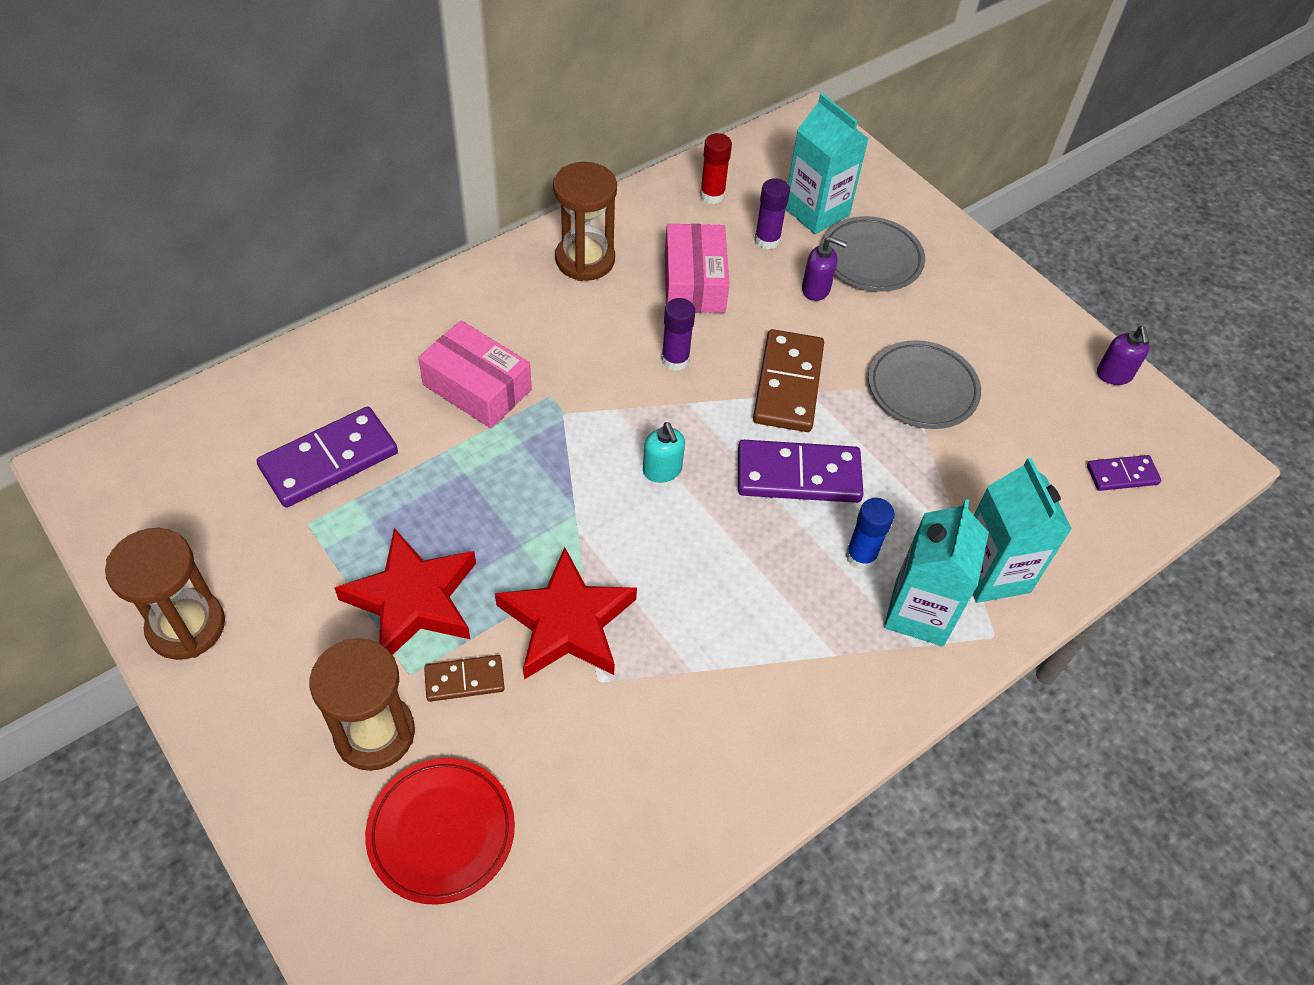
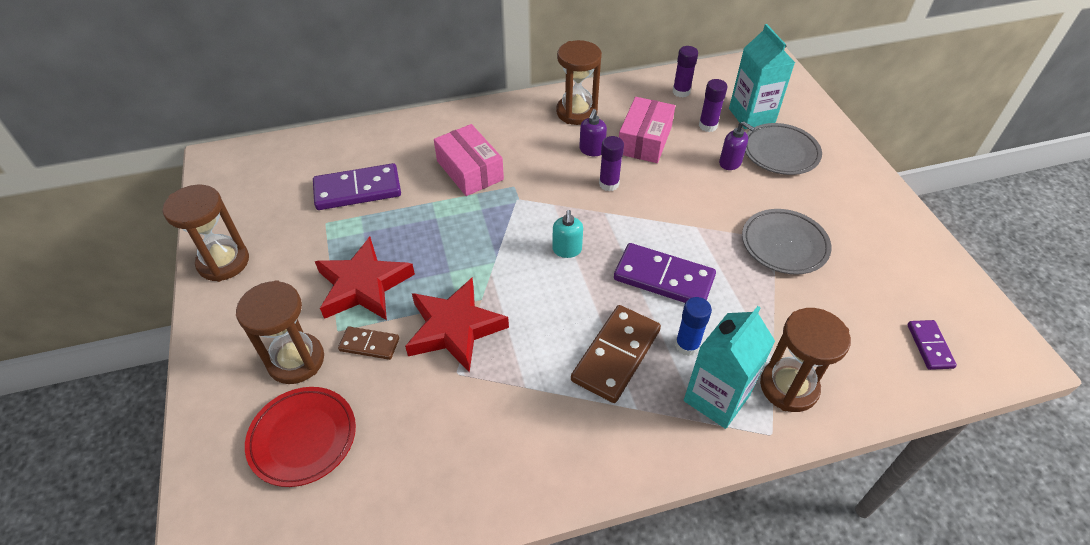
camera: 25 degrees right, 5 degrees down
red glue stick [700,133,732,204] -> purple glue stick [673,46,698,97]
brown domino [753,329,824,432] -> brown domino moved to [571,305,661,403]
turquoise carton [973,458,1072,603] -> brown hourglass [760,308,851,412]
purple domino [1087,455,1161,491] -> purple domino turned 75 degrees clockwise [907,320,957,370]
purple soap dispenser [1097,326,1150,385] -> purple soap dispenser moved to [579,109,607,156]

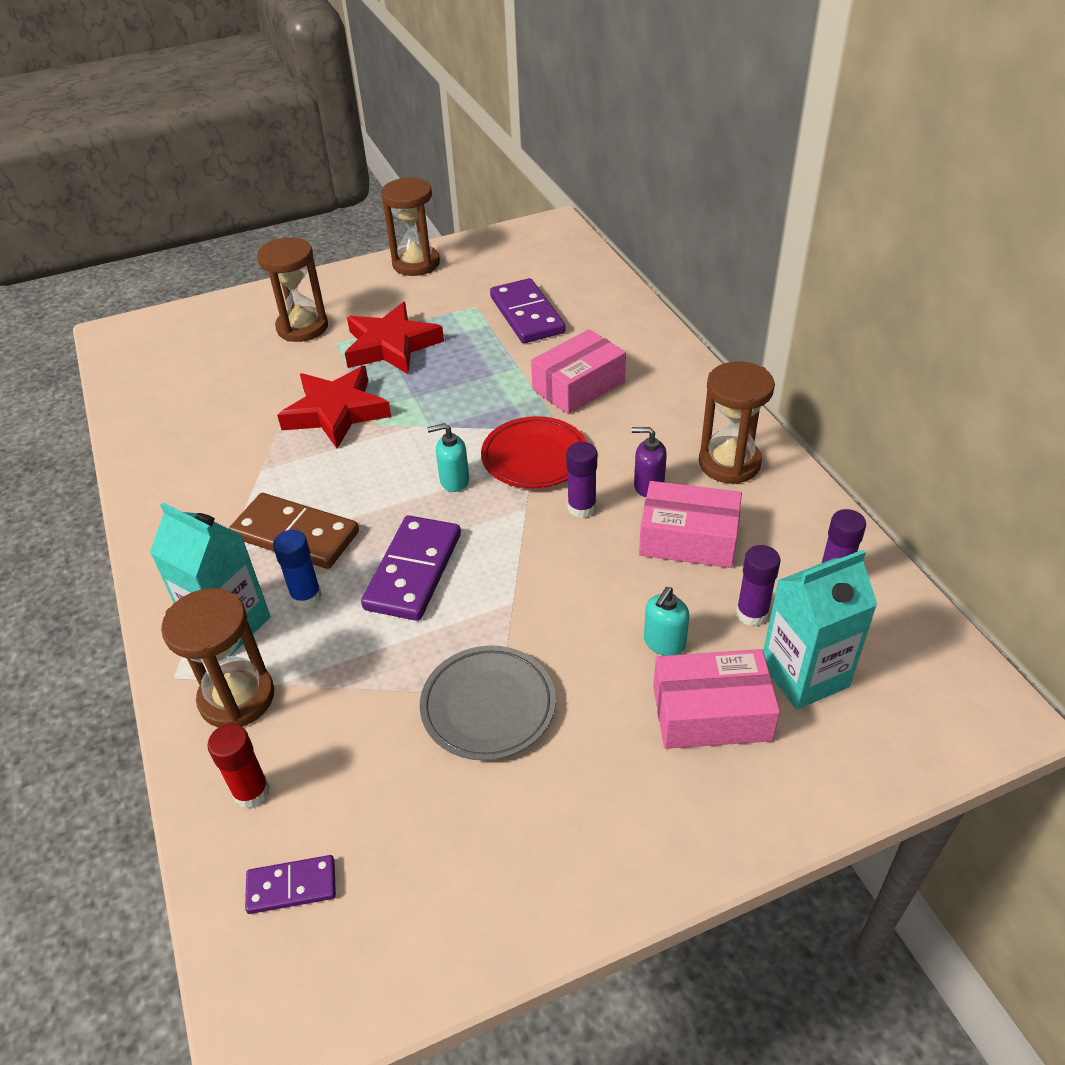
camera: 85 degrees right, 5 degrees down
red plate [245,387,356,487] -> red plate moved to [481,416,587,488]
brown domino [338,326,399,360] -> none
purple soap dispenser [719,121,755,170] -> turquoise soap dispenser [644,587,689,656]
grey plate [745,123,822,175] -> pink box [653,649,780,749]
none -> red glue stick [207,724,270,809]

